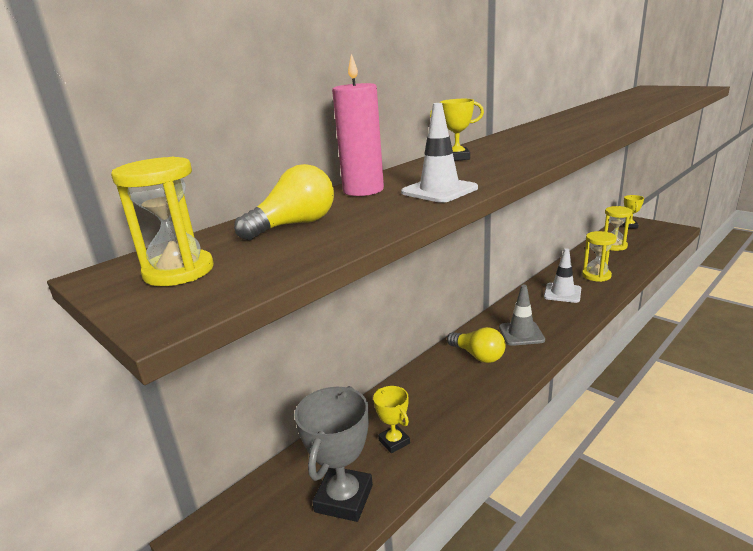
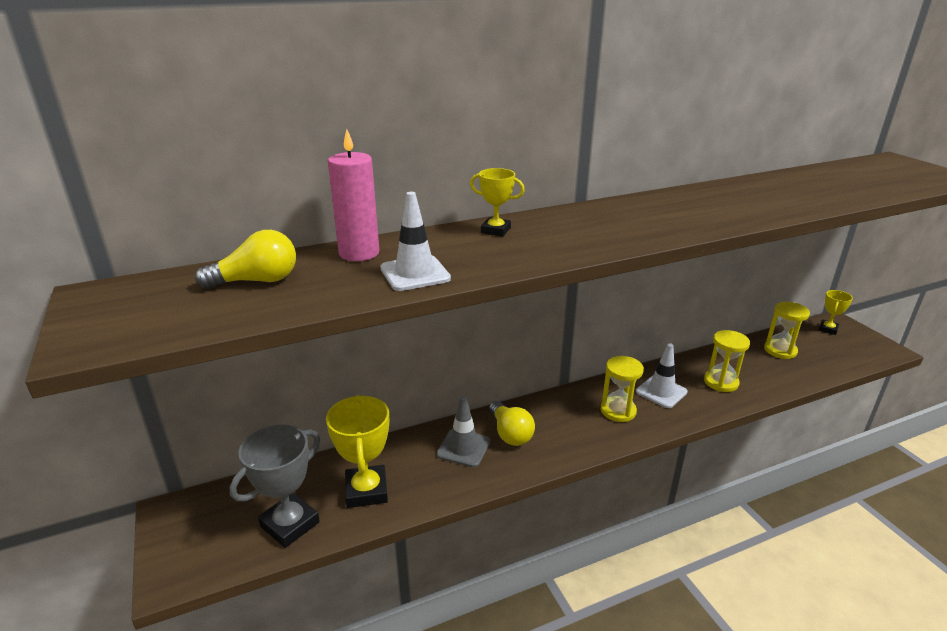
camera: 20 degrees right, 5 degrees up
yellow hourglass [111,157,214,286] -> yellow hourglass moved to [601,356,644,422]
yellow trophy [373,386,410,453] -> yellow trophy [326,395,389,508], size x1.77
grey traffic cone [499,285,545,346] -> grey traffic cone moved to [437,396,490,467]

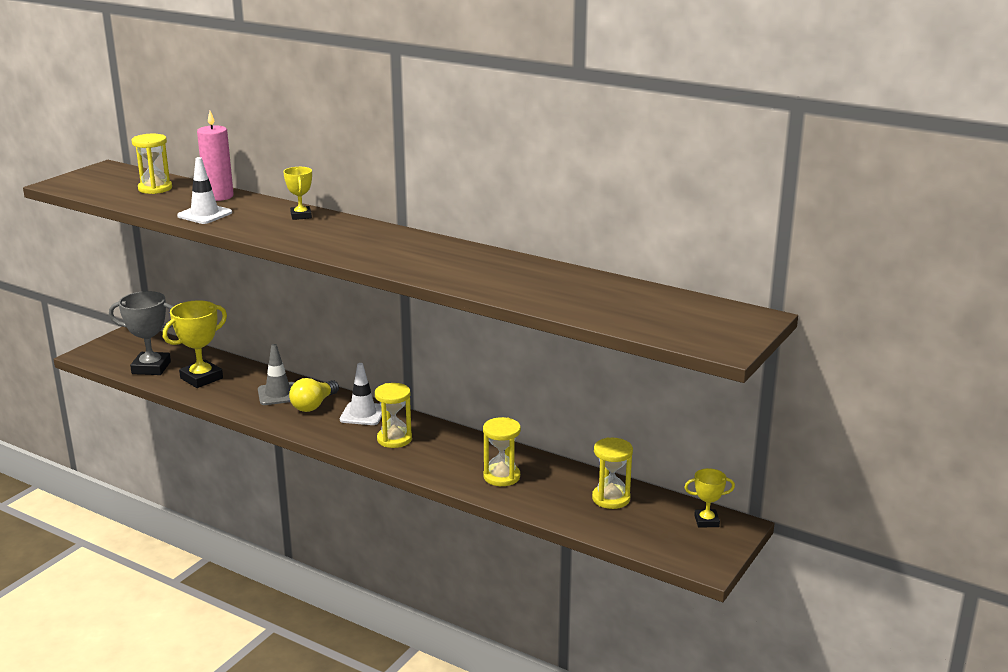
camera: 55 degrees right, 5 degrees down
yellow light bulb [195,230,296,289] -> yellow hourglass [132,134,172,194]
white traffic cone [636,343,688,408] -> white traffic cone moved to [340,363,382,425]

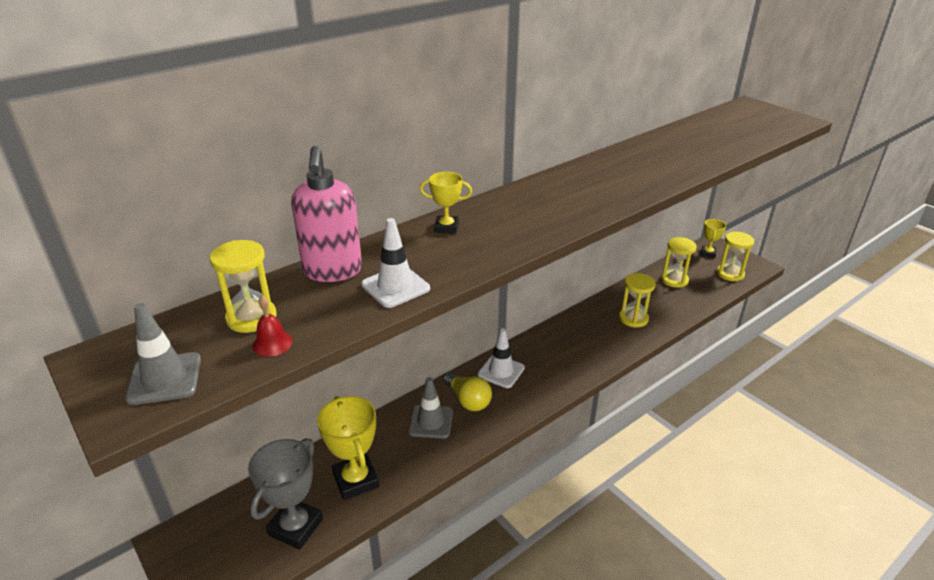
camera: 70 degrees left, 10 degrees up
pink candle [197,111,234,201] -> pink soap dispenser [291,146,362,282]
yellow hourglass [375,383,412,448] -> yellow hourglass moved to [717,232,754,281]
none -> grey traffic cone [125,303,201,405]
none -> red bell [253,295,293,357]

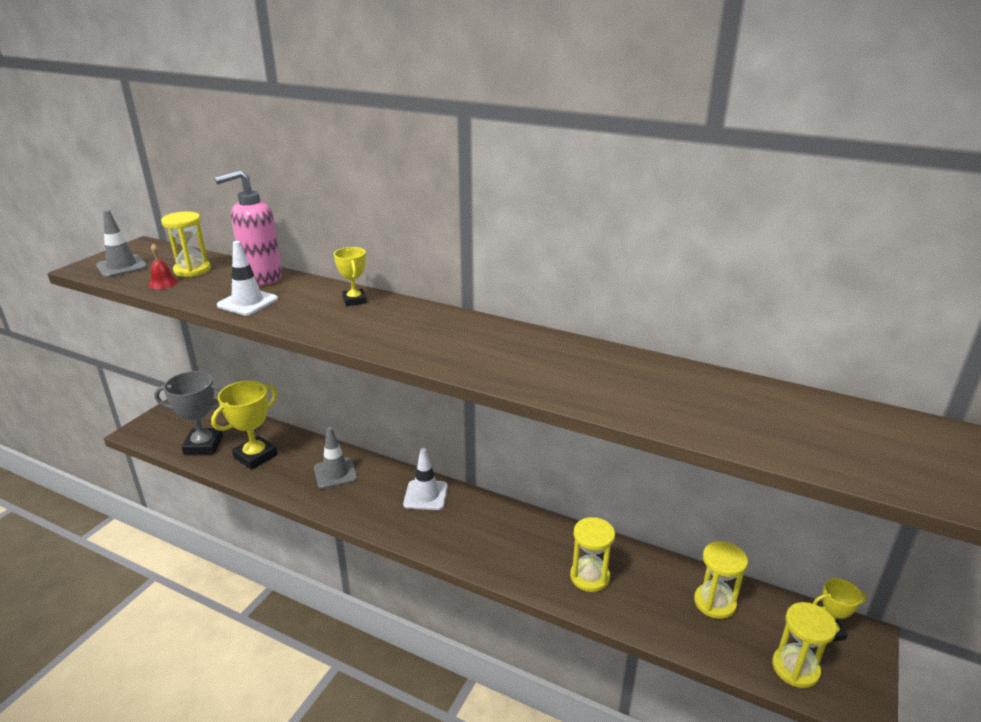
camera: 65 degrees right, 5 degrees down
yellow light bulb [443,372,492,411] -> none

